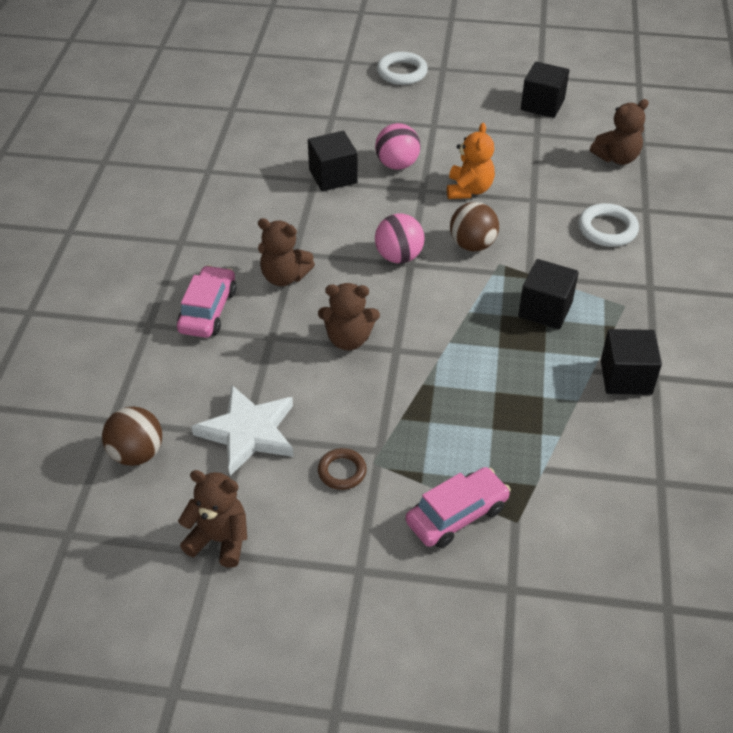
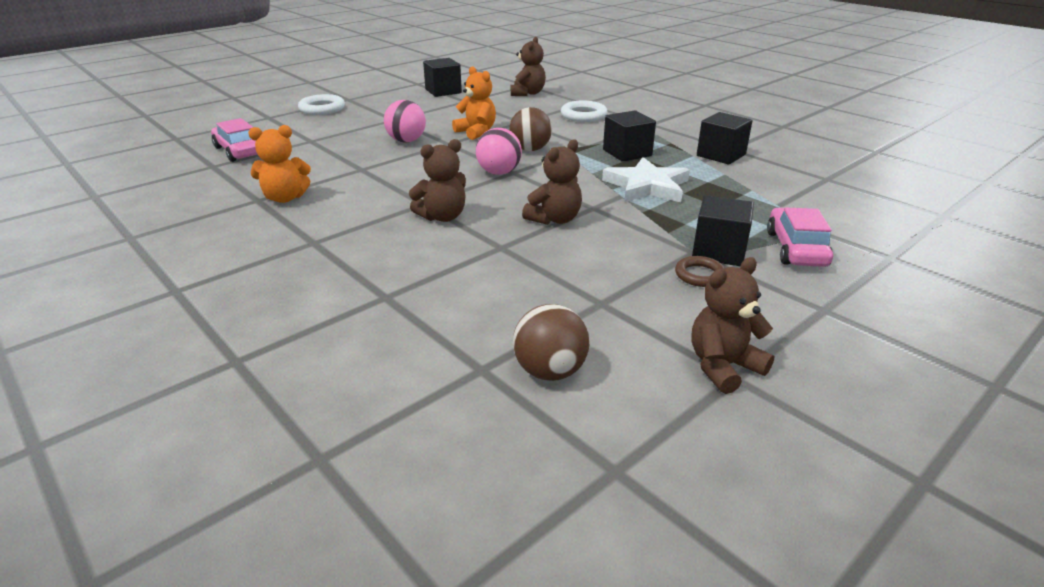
camera: 50 degrees left, 15 degrees down
pink car [177,265,236,338] -> pink car moved to [211,118,257,162]
white star [191,385,294,476] -> white star moved to [602,157,690,202]
black cube [308,131,358,191] -> black cube moved to [692,195,754,266]
none -> orange teddy bear [248,125,311,203]

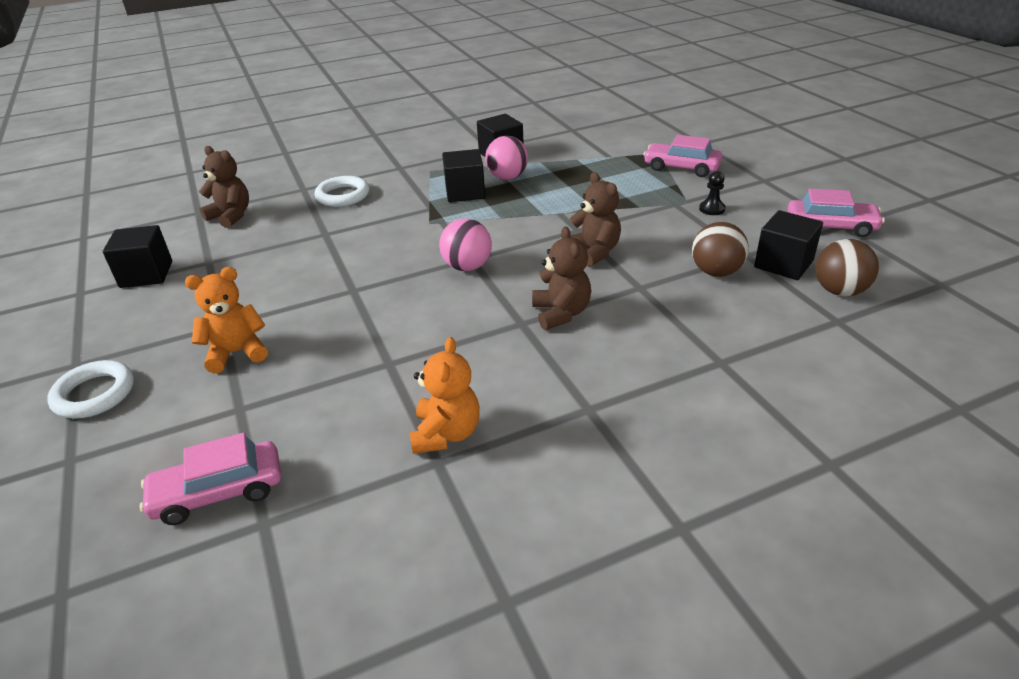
camera: 70 degrees left, 5 degrees up
pink ball [384,100,426,142] -> pink ball moved to [485,136,528,180]
orange teddy bear [452,66,496,140] -> orange teddy bear moved to [185,267,268,373]
brown ball [509,107,552,151] -> brown ball moved to [692,222,749,277]
white star [602,157,690,202] -> none
brown ring [675,256,725,287] -> black pawn [699,171,726,215]
black cube [692,195,754,266] -> black cube moved to [754,210,823,280]
brown teddy bear [692,257,774,394] -> pink car [788,188,885,237]

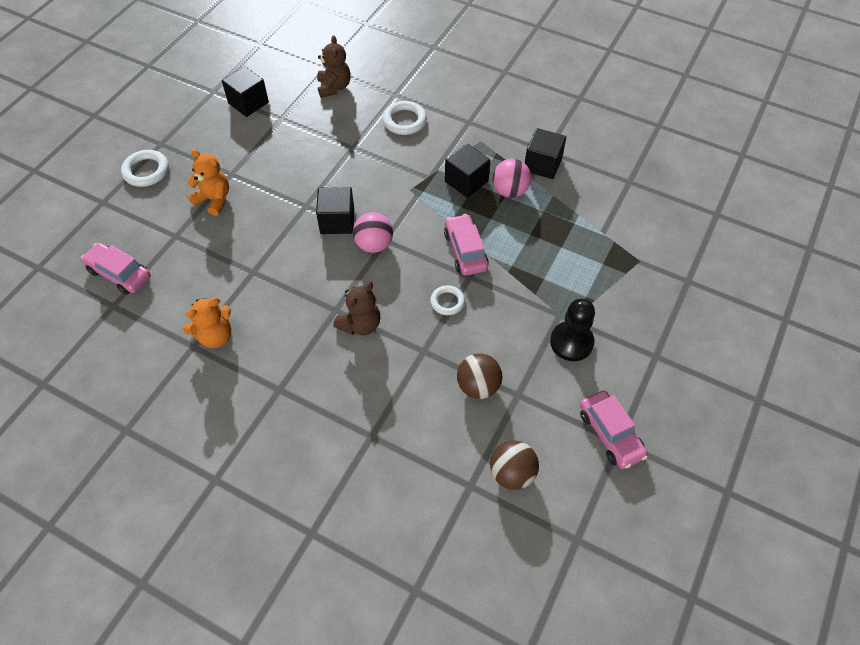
camera: 50 degrees right, 20 degrees up
brown teddy bear [570,172,621,267] -> white ring [430,285,465,315]
pink car [643,135,722,177] -> pink car moved to [444,214,489,276]
black pawn [699,171,726,215] -> black pawn [550,299,595,361], size x1.86
black cube [754,210,823,280] -> black cube moved to [316,187,354,234]

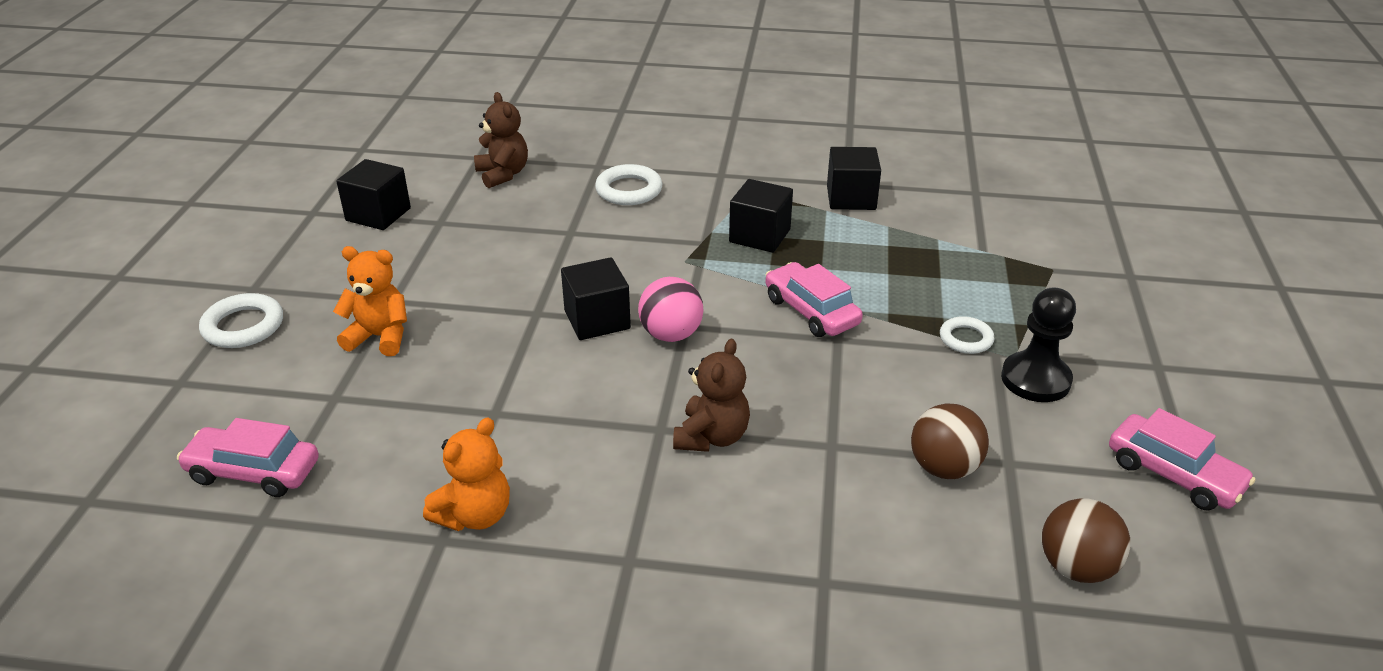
camera: 20 degrees left, 20 degrees down
white ring [430,285,465,315] -> white ring moved to [940,316,994,354]
pink ball [493,159,531,198] -> none

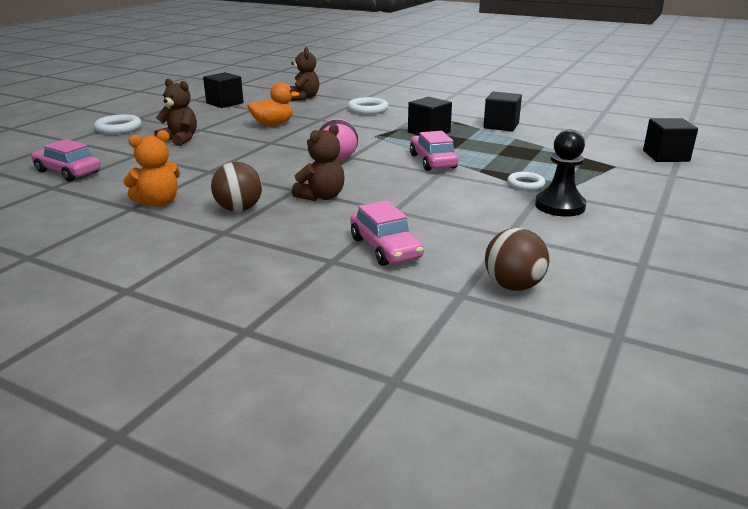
camera: 20 degrees right, 10 degrees down
orange teddy bear [333,246,407,356] -> brown teddy bear [155,78,197,146]
black cube [561,257,631,340] -> black cube moved to [643,118,698,162]
brown ball [911,403,989,479] -> brown ball moved to [211,162,262,212]
pink car [1109,408,1255,510] -> pink car moved to [350,200,424,266]
none -> orange duck [247,82,300,126]

